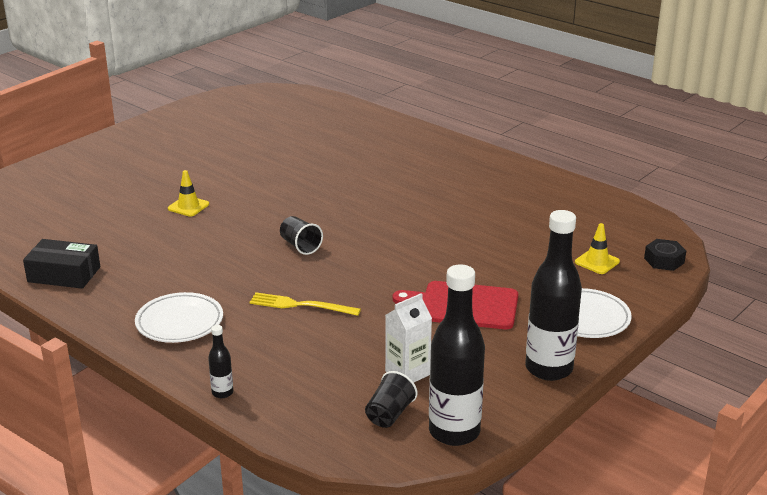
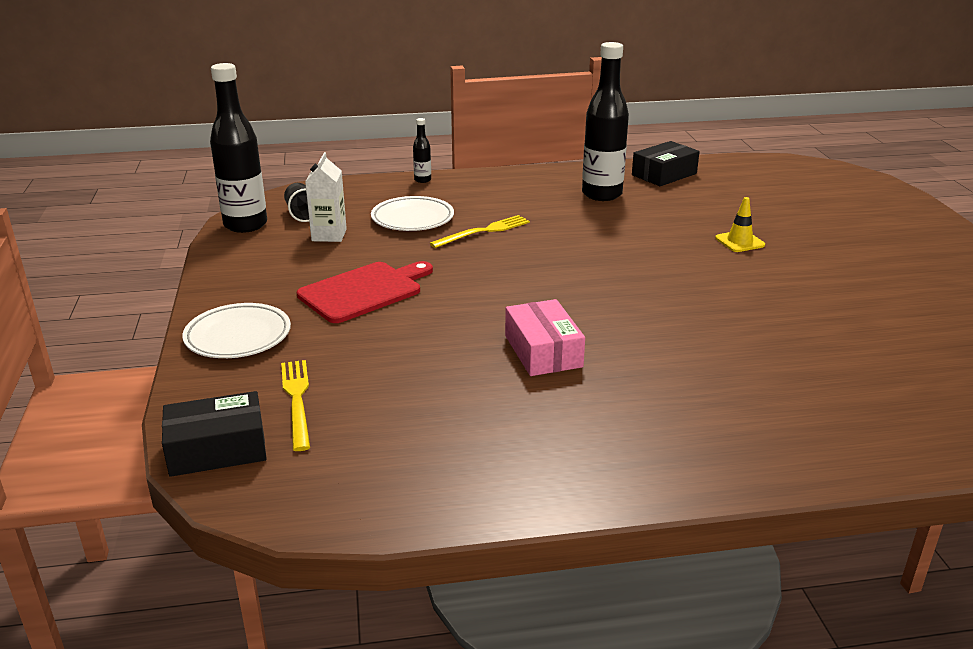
camera: 130 degrees right, 0 degrees up
white plate [135,292,223,343] -> white plate moved to [371,196,454,231]
black cup [280,216,323,255] -> none
black bottle [525,210,582,381] -> black bottle moved to [582,42,629,201]
yellow traffic cone [575,223,620,274] -> yellow fork [281,360,310,451]
black nut [644,239,686,271] -> black box [162,391,267,477]
none -> pink box [505,299,585,376]

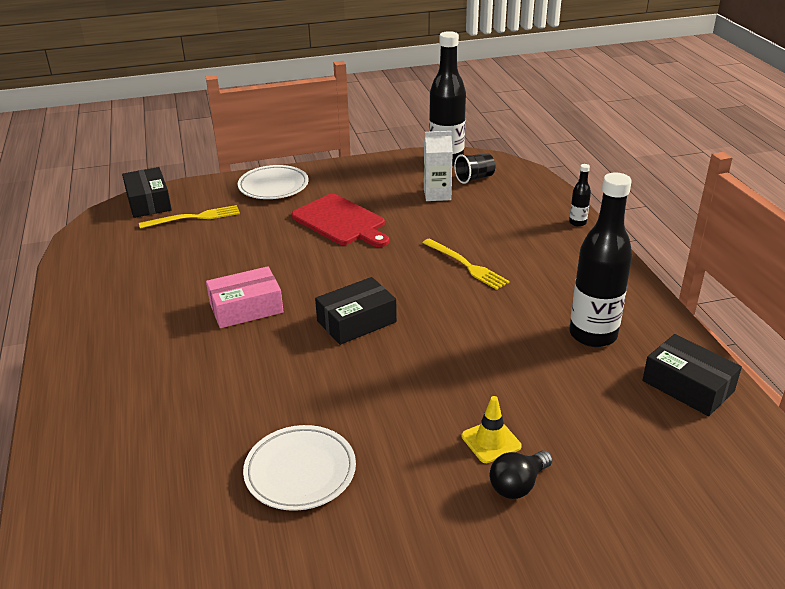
camera: 85 degrees right, 5 degrees up
white plate [371,196,454,231] -> white plate moved to [243,425,356,511]
none -> black box [315,277,397,345]
none -> black light bulb [490,450,553,499]

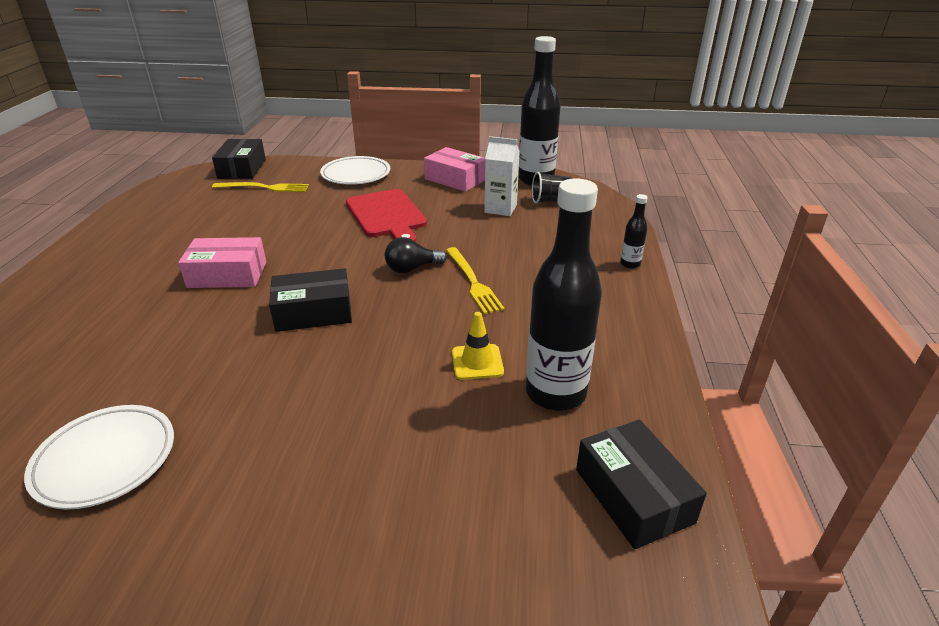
camera: 20 degrees right, 0 degrees up
yellow traffic cone [462,396,521,463] -> yellow traffic cone moved to [452,312,504,380]
black light bulb [490,450,553,499] -> black light bulb moved to [385,237,447,273]
none -> pink box [424,147,485,192]

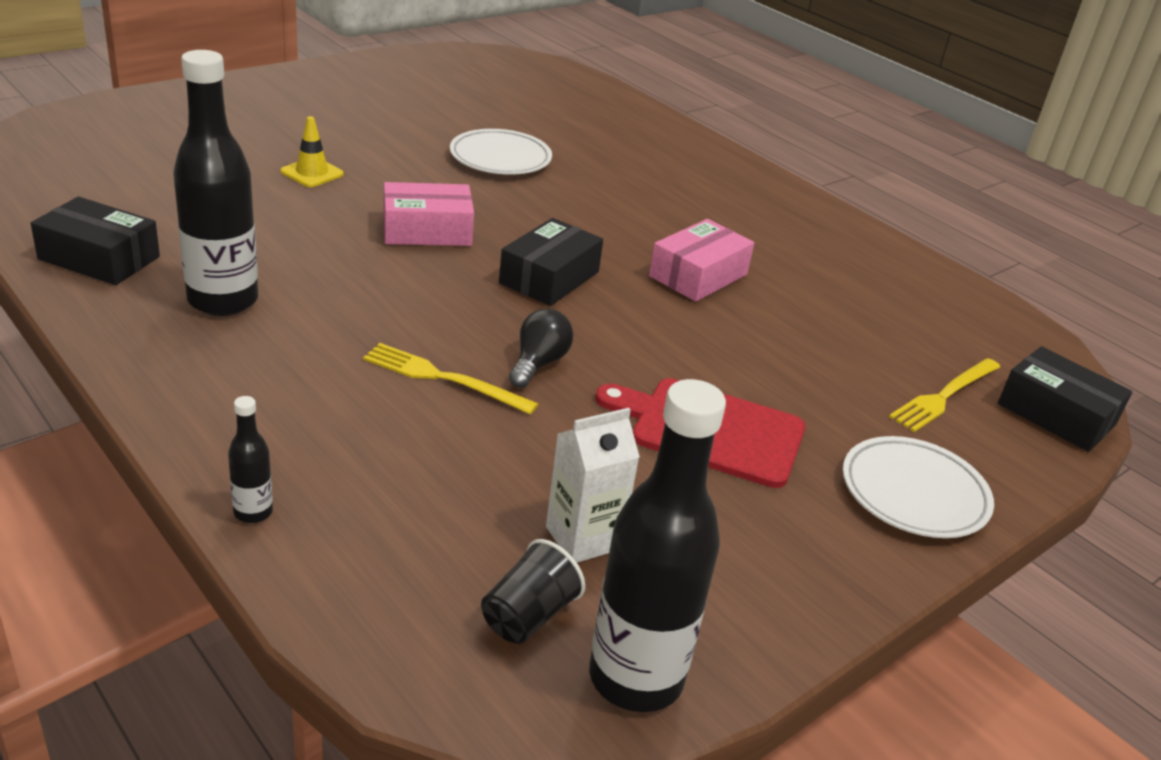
camera: 130 degrees right, 0 degrees up
pink box [424,147,485,192] -> pink box moved to [384,182,474,246]
yellow traffic cone [452,312,504,380] -> yellow traffic cone moved to [280,116,344,187]

